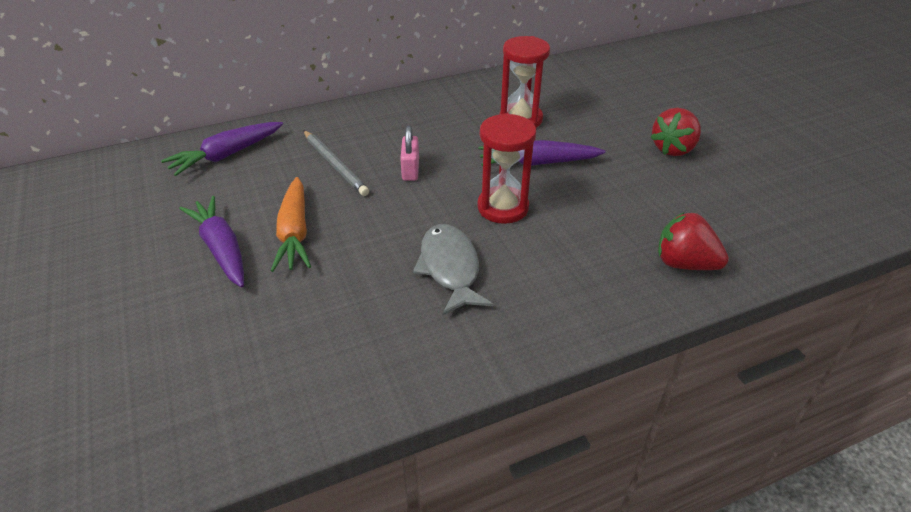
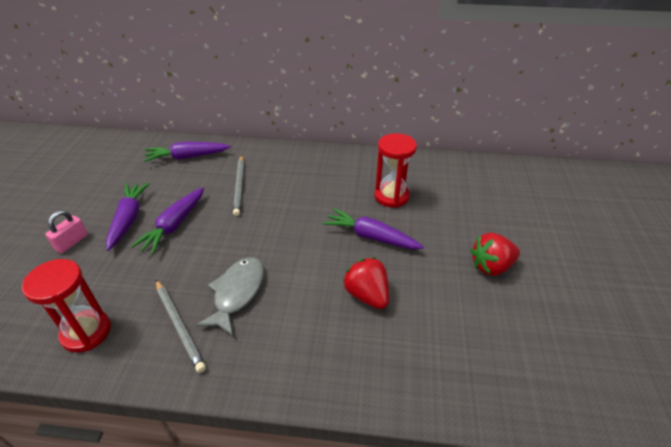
camera: 30 degrees right, 0 degrees up
orange carrot [271,177,311,272] -> purple carrot [131,187,204,255]
pink padlock [400,126,419,181] -> pink padlock moved to [45,210,88,253]
red hourglass [477,113,536,224] -> red hourglass moved to [22,259,111,353]
red strawberry [658,212,729,270] -> red strawberry moved to [343,257,389,309]
none -> grey pencil [156,280,206,373]

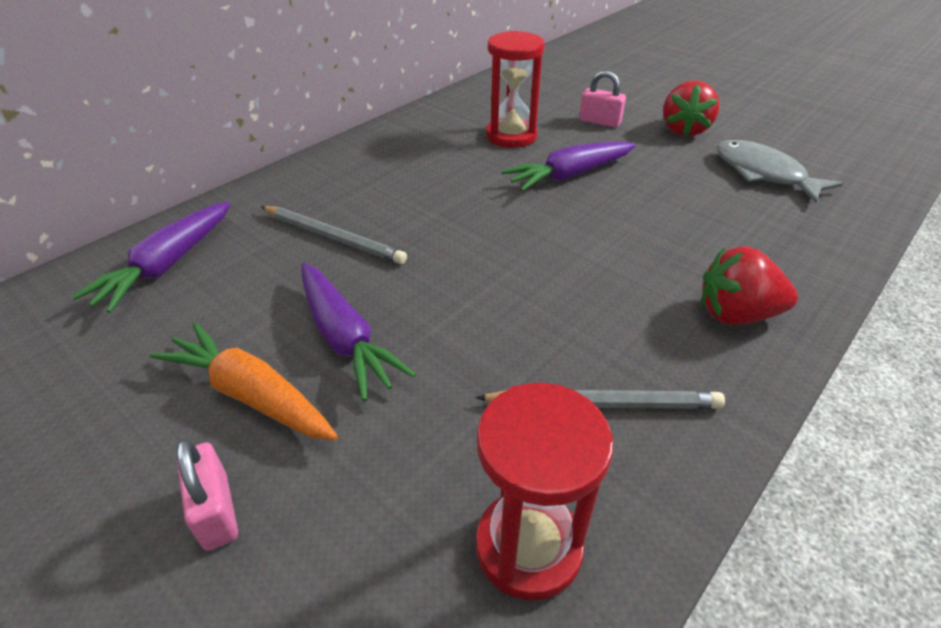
camera: 55 degrees left, 0 degrees up
purple carrot [106,183,150,251] -> orange carrot [149,322,338,441]
grey fish [196,257,264,336] -> grey fish moved to [717,140,843,203]
red strawberry [343,257,389,309] -> red strawberry moved to [701,246,798,325]
none -> pink padlock [579,71,626,128]

